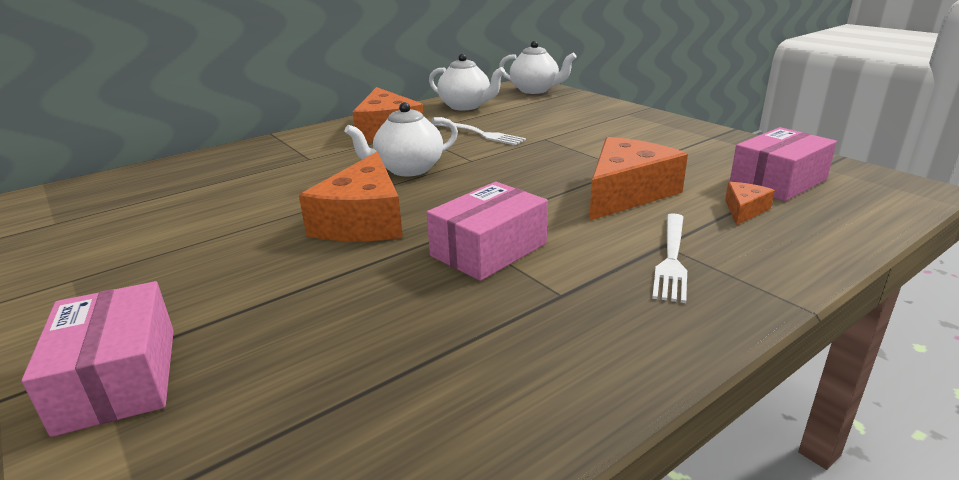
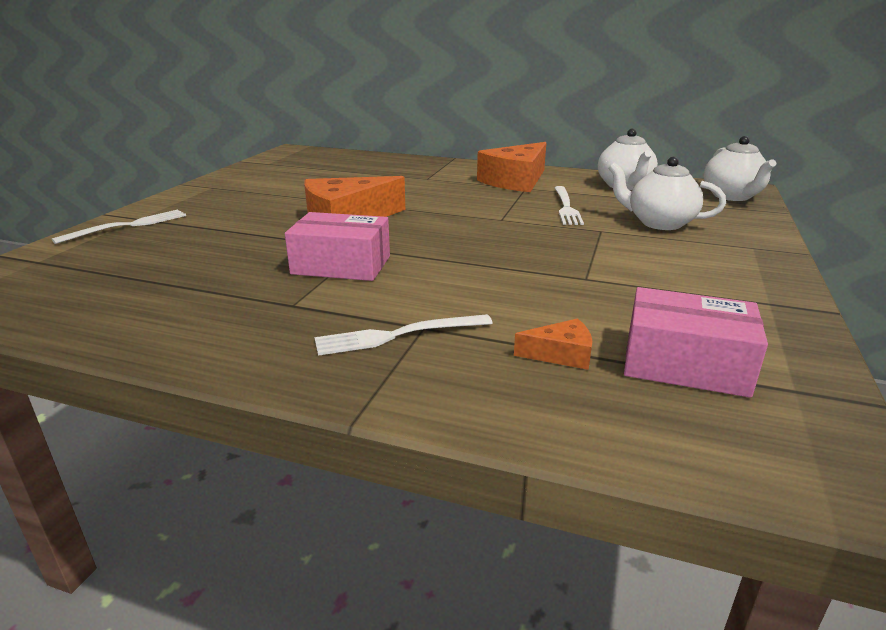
camera: 55 degrees right, 0 degrees up
pink box [22,281,174,437] -> white fork [52,210,186,244]
white teapot [345,102,458,176] -> white teapot moved to [608,157,726,230]
orange cheese [589,137,688,221] -> none

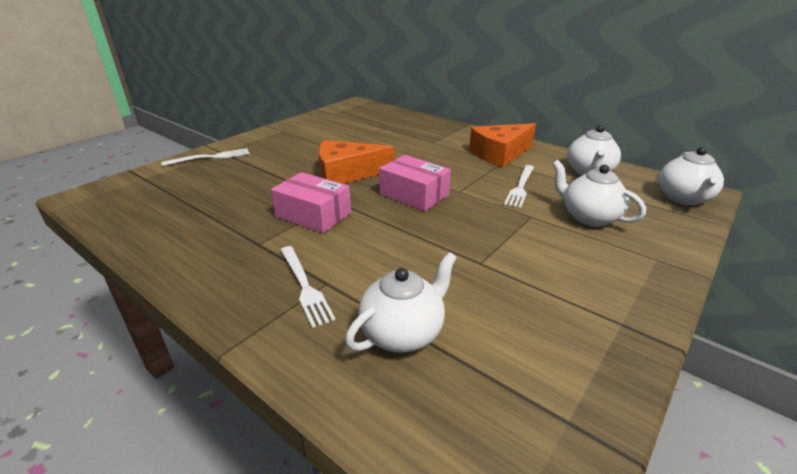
camera: 20 degrees right, 5 degrees up
white fork [315,314,493,356] -> white fork turned 120 degrees counterclockwise [281,246,336,328]
orange cheese [514,318,592,370] -> white teapot [345,252,457,353]
pink box [624,287,768,398] -> pink box moved to [379,155,451,211]

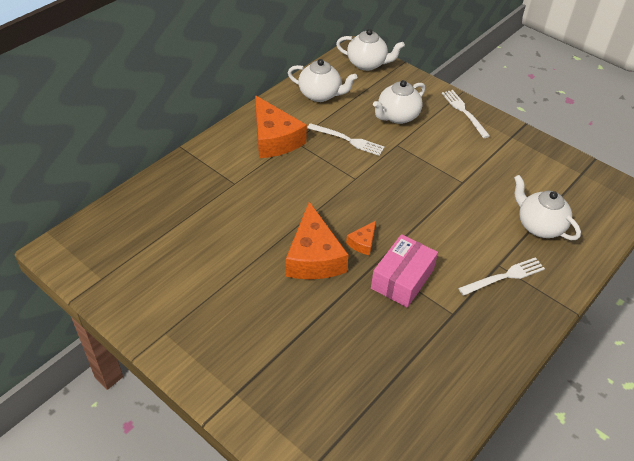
camera: 90 degrees left, 15 degrees up
white fork [161,148,250,166] -> white fork moved to [442,90,490,138]
pink box [379,155,451,211] -> none
none -> orange cheese [346,221,376,255]

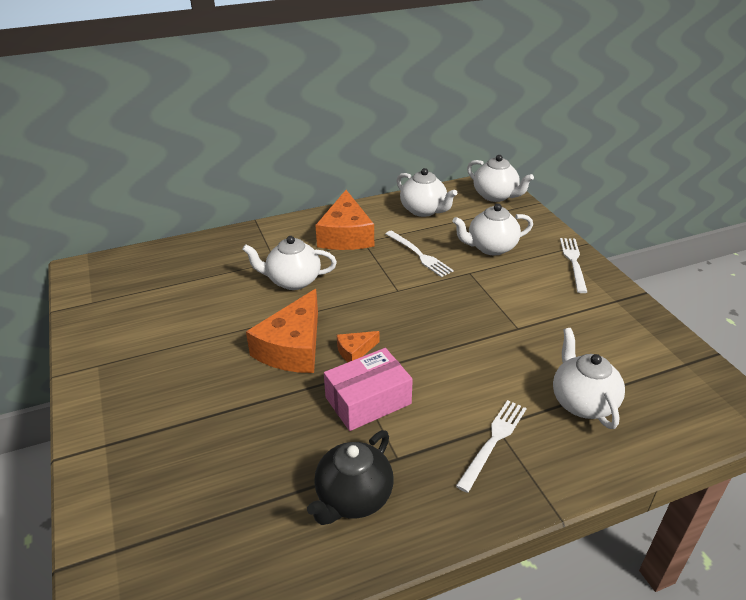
camera: 30 degrees right, 10 degrees down
white fork [458,257,545,296] -> white fork turned 60 degrees counterclockwise [456,400,527,493]
none -> white teapot [242,236,337,290]
none -> black teapot [307,430,393,525]

